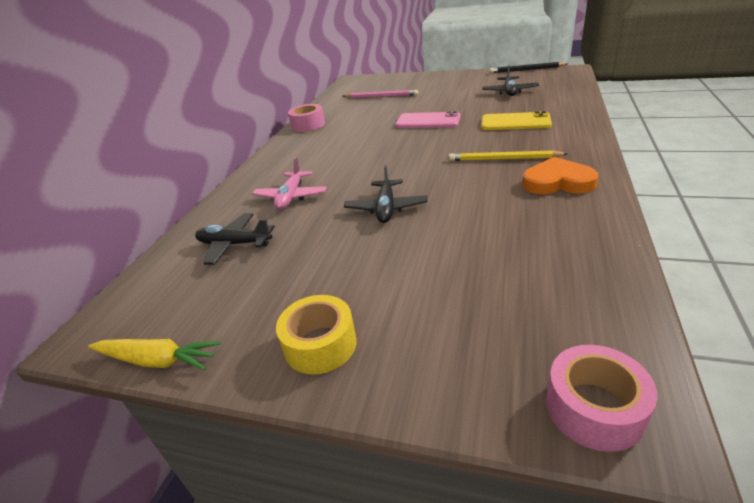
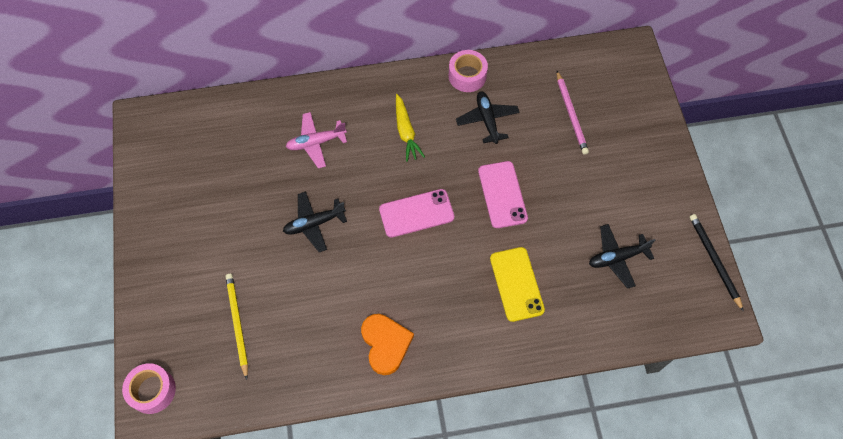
camera: 60 degrees right, 30 degrees up
yellow carrot [88,339,221,370] -> yellow carrot moved to [396,94,425,162]
black plane [195,213,275,265] -> black plane moved to [456,91,520,144]
yellow tape [276,295,357,374] -> none
yellow pencil [449,150,568,161] -> yellow pencil moved to [226,274,248,380]
none -> pink phone [379,189,454,238]

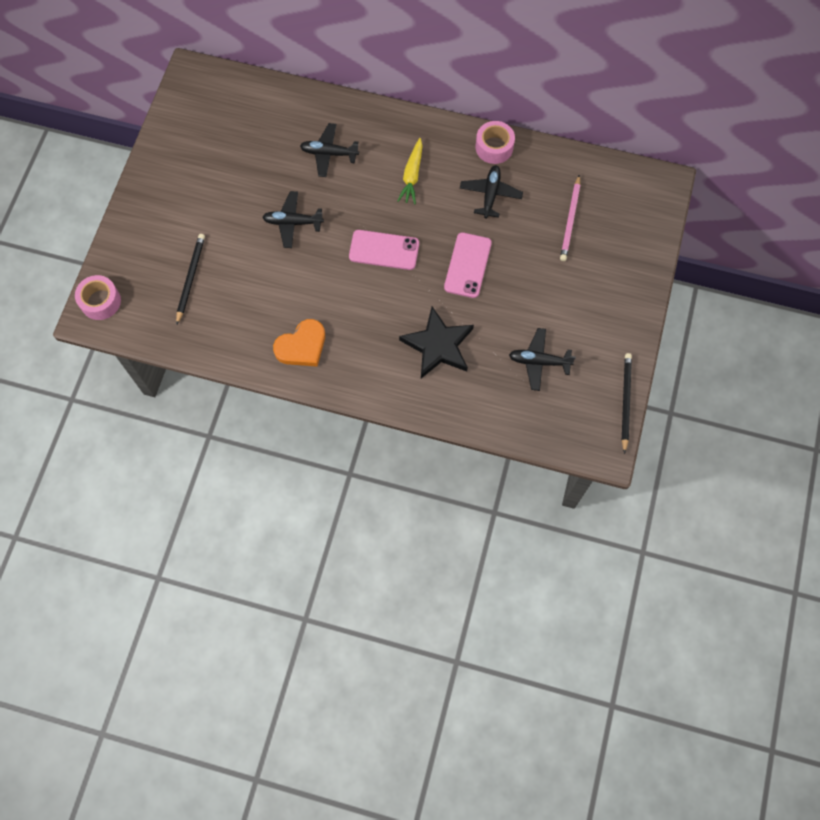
camera: 25 degrees right, 5 degrees up
yellow pencil [226,274,248,380] -> black pencil [176,234,205,325]
pink plane [286,112,347,169] -> black plane [300,123,359,177]
orange heart [361,314,414,375] -> orange heart turned 45 degrees clockwise [273,319,325,367]
yellow phone [490,247,545,322] -> black star [399,307,474,378]

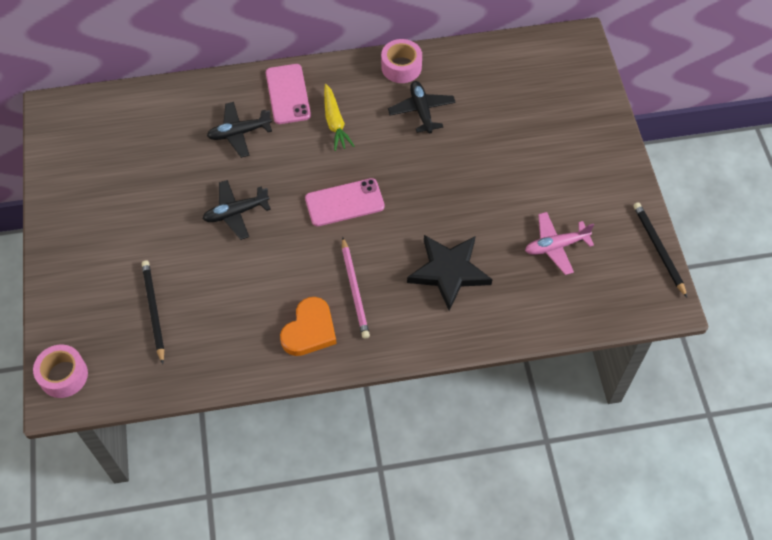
camera: 25 degrees left, 10 degrees down
pink phone [444,232,492,298] -> pink phone moved to [266,64,311,124]
black plane [509,328,576,391] -> pink plane [525,212,594,275]
pink pencil [560,175,580,261] -> pink pencil moved to [342,237,370,339]

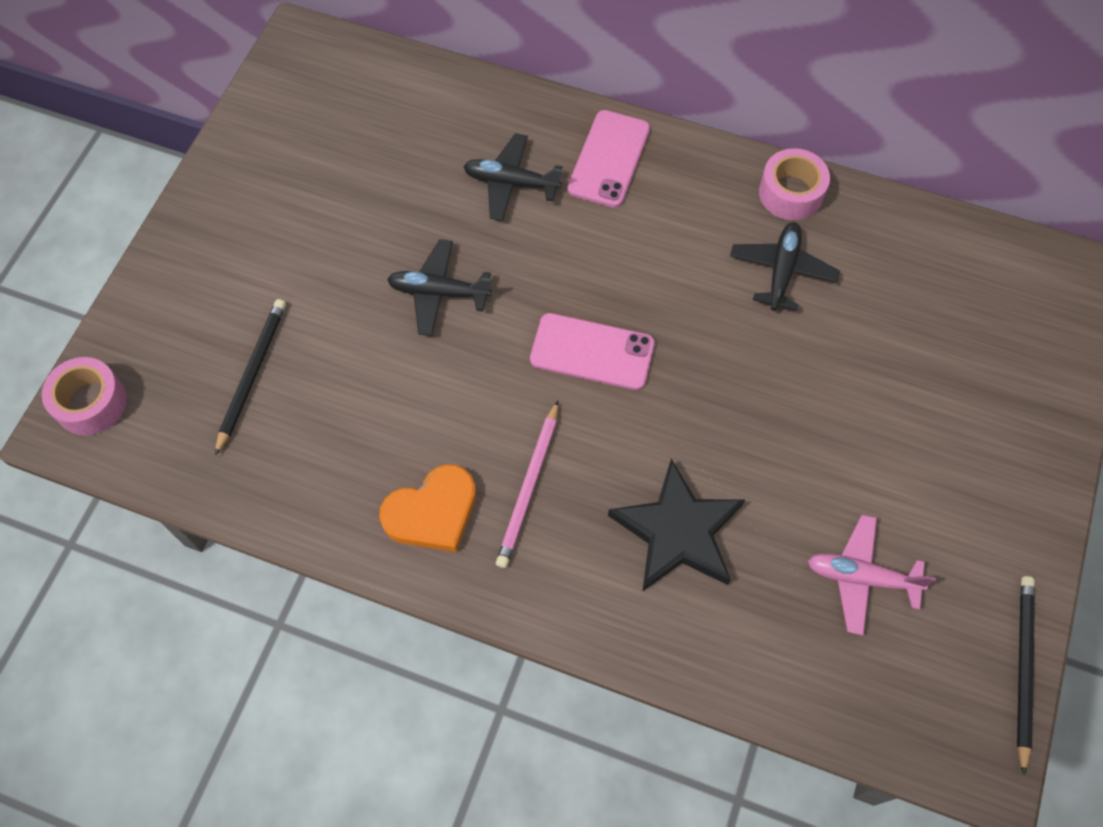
camera: 30 degrees right, 5 degrees up
yellow carrot [324,84,354,151] -> none

